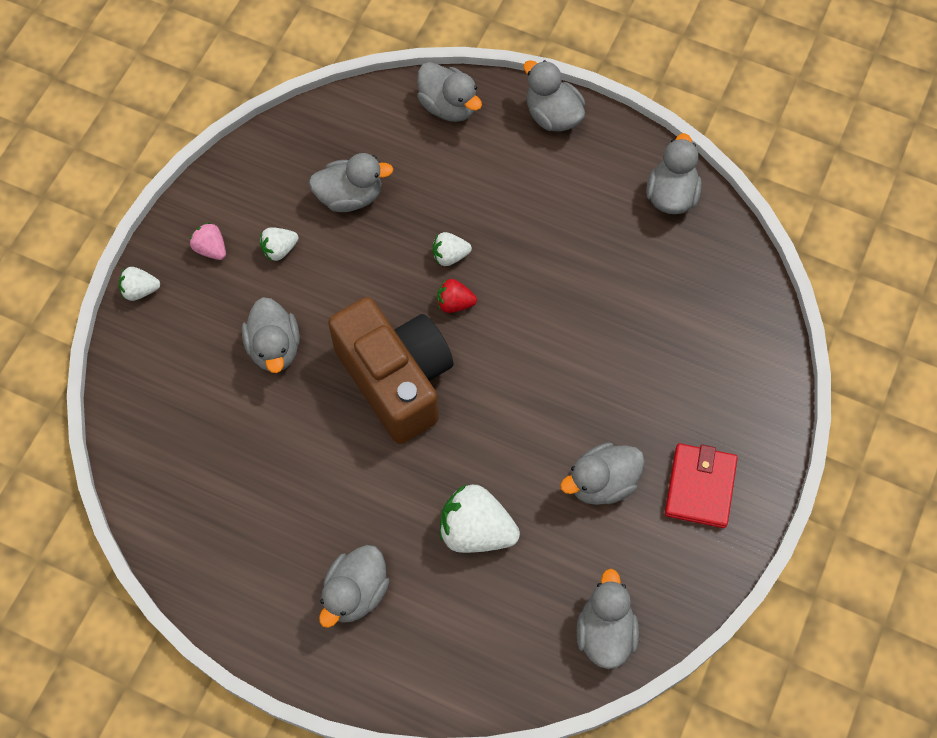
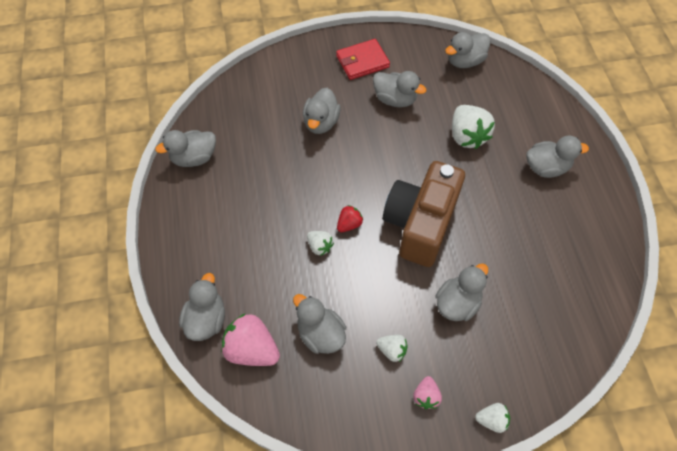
camera: 125 degrees left, 5 degrees down
white strawberry [119,267,160,301] -> white strawberry turned 45 degrees counterclockwise [475,403,510,433]
red strawberry [437,279,477,313] -> red strawberry turned 105 degrees counterclockwise [337,205,363,232]
grey duck [523,60,585,132] -> grey duck moved to [303,88,341,134]
none -> pink strawberry [221,313,280,366]

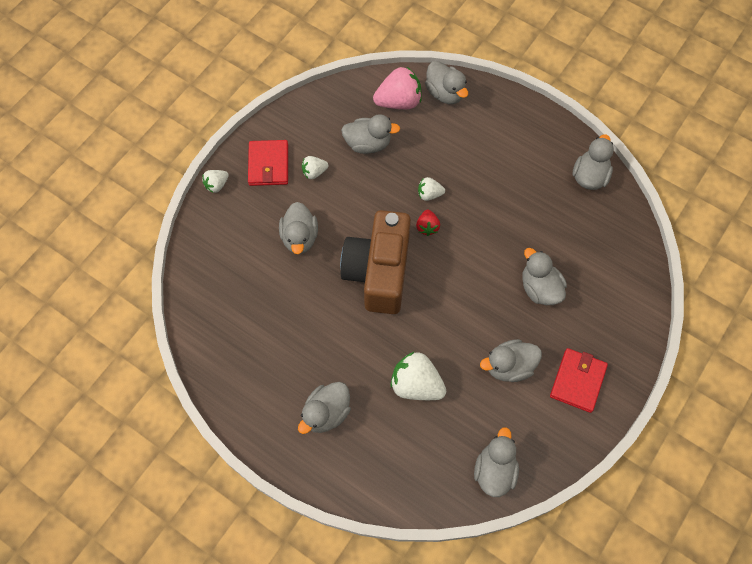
camera: 135 degrees right, 5 degrees up
brown camera [383,161,465,267] -> brown camera turned 150 degrees counterclockwise [340,210,411,314]
pink strawberry [413,376,442,409] -> red wallet [248,140,288,186]

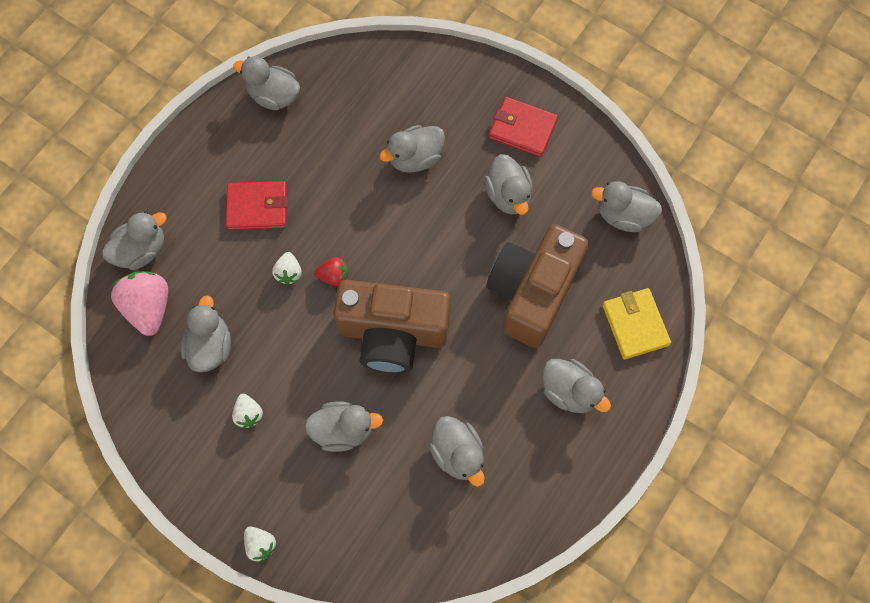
camera: 90 degrees left, 5 degrees up
red wallet [248,140,288,186] -> red wallet moved to [226,181,287,230]
white strawberry [390,351,446,400] -> brown camera [487,224,589,348]
none -> grey duck [429,416,485,487]
none -> yellow wallet [602,288,671,360]

